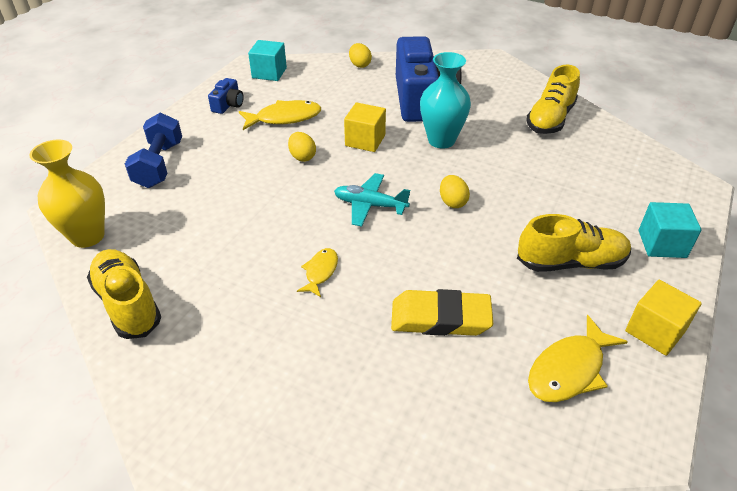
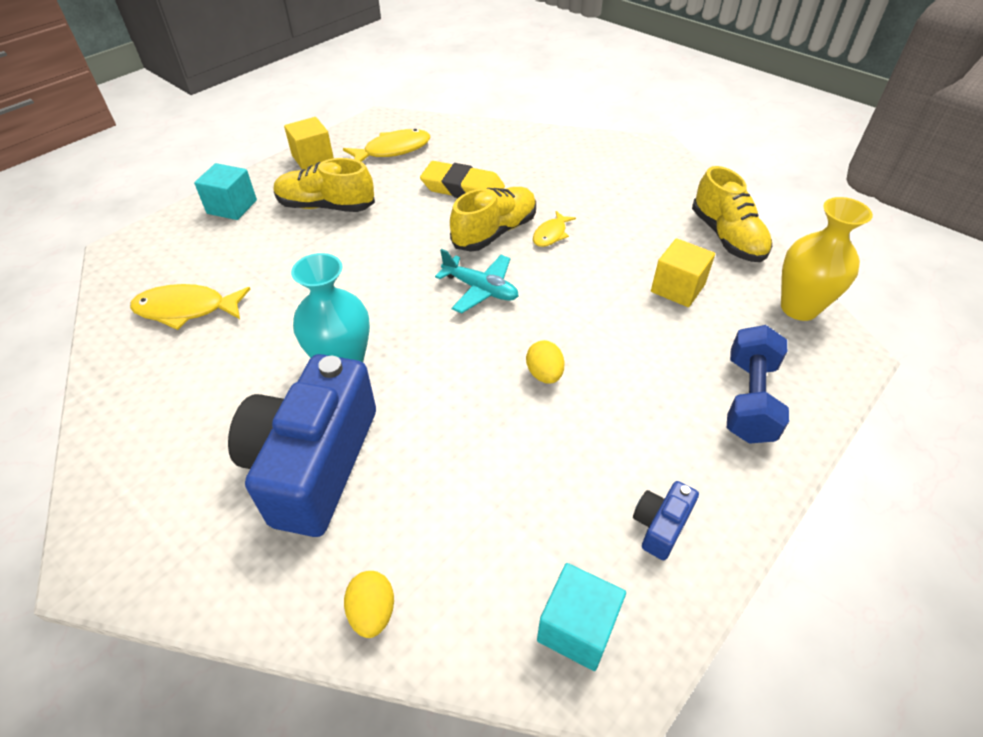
camera: 165 degrees left, 5 degrees up
yellow fish [239,100,321,130] -> yellow fish moved to [130,284,250,330]
yellow cube [344,103,386,152] -> yellow cube moved to [651,238,715,307]
yellow egg [440,175,470,208] -> none
yellow shoe [526,65,580,134] -> yellow shoe moved to [450,187,536,251]

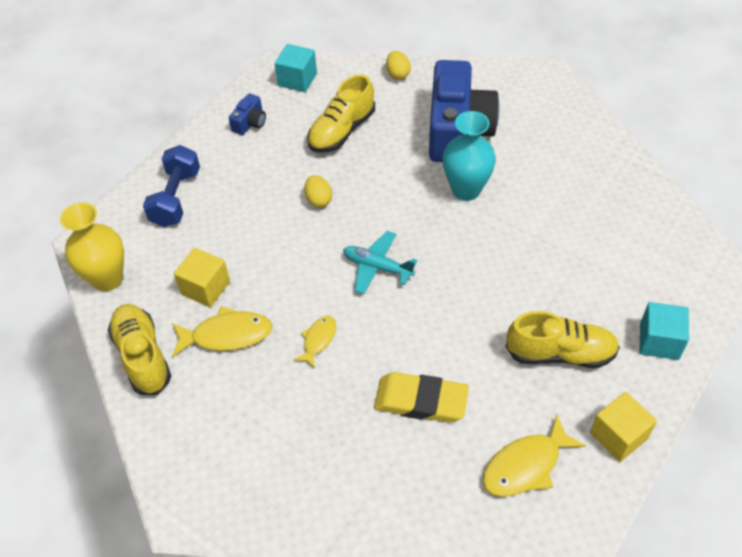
camera: 175 degrees right, 5 degrees up
yellow fish [130,284,250,330] -> yellow fish moved to [172,306,273,357]
yellow shoe [450,187,536,251] -> yellow shoe moved to [307,74,375,153]

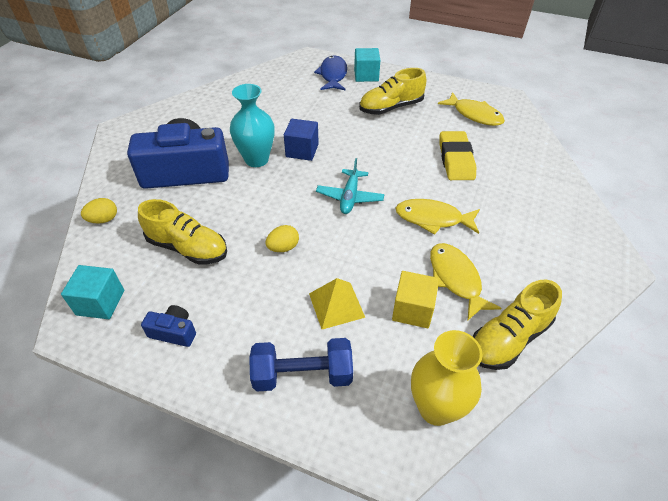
camera: 105 degrees left, 5 degrees down
yellow fish [294,316,336,368] -> yellow fish [395,199,480,235], size x1.68
yellow shoe [506,311,620,368] -> yellow shoe turned 105 degrees counterclockwise [359,68,426,115]
yellow cube [590,392,657,462] -> none
none -> blue cube [284,119,319,161]
none -> yellow pyramid [309,278,365,329]
none -> blue fish [314,55,347,91]

